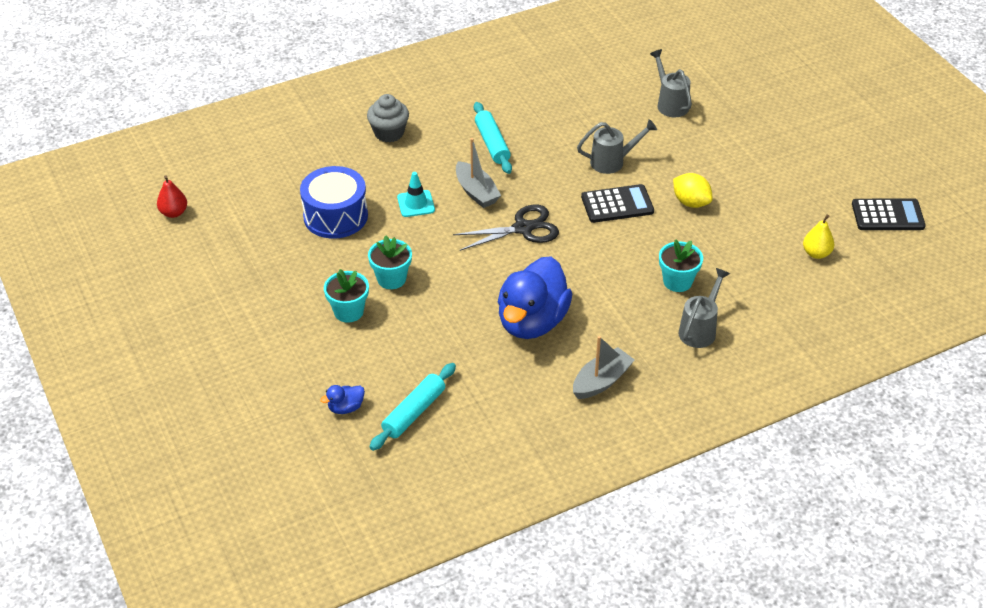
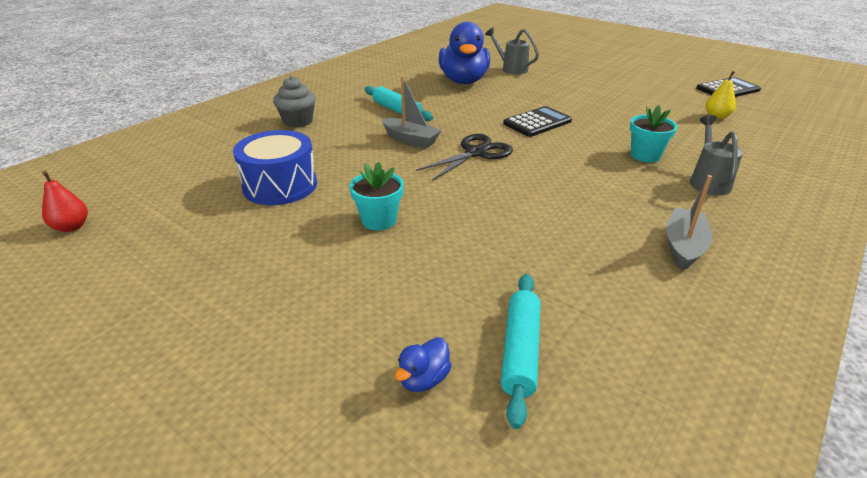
camera: 25 degrees left, 10 degrees down
turquoise flower pot [324,269,369,323] -> none
turquoise traffic cone [397,172,435,217] -> none
blue duck [498,256,572,339] -> blue duck moved to [439,22,490,84]
grey watering can [577,119,657,174] -> none
yellow lemon [673,173,713,208] -> none

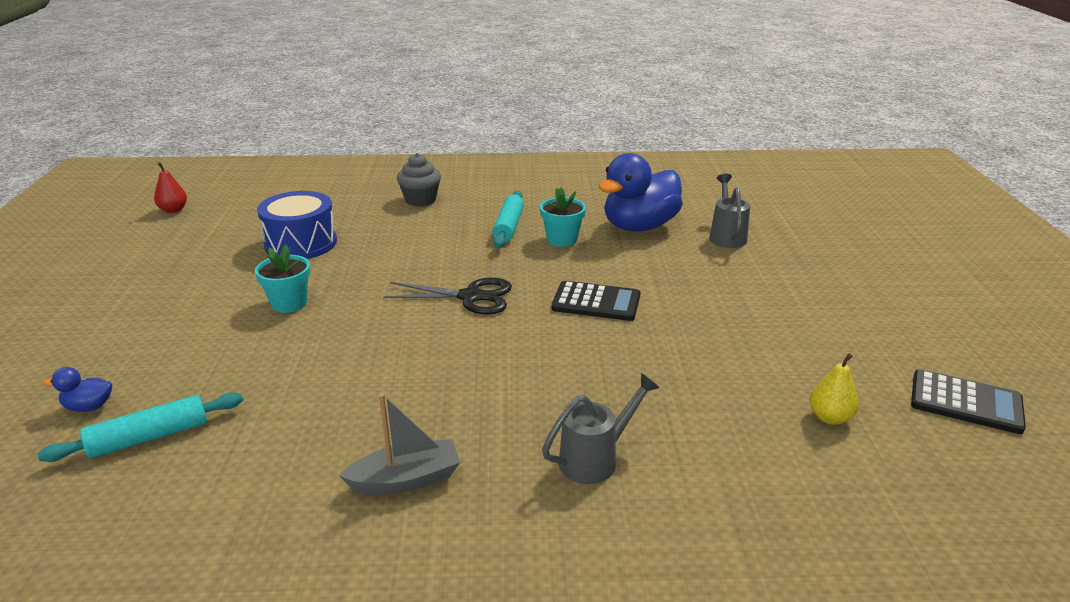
camera: 50 degrees right, 5 degrees down
grey boat [382,76,442,148] -> none
turquoise flower pot [630,105,677,162] -> turquoise flower pot moved to [540,188,586,247]

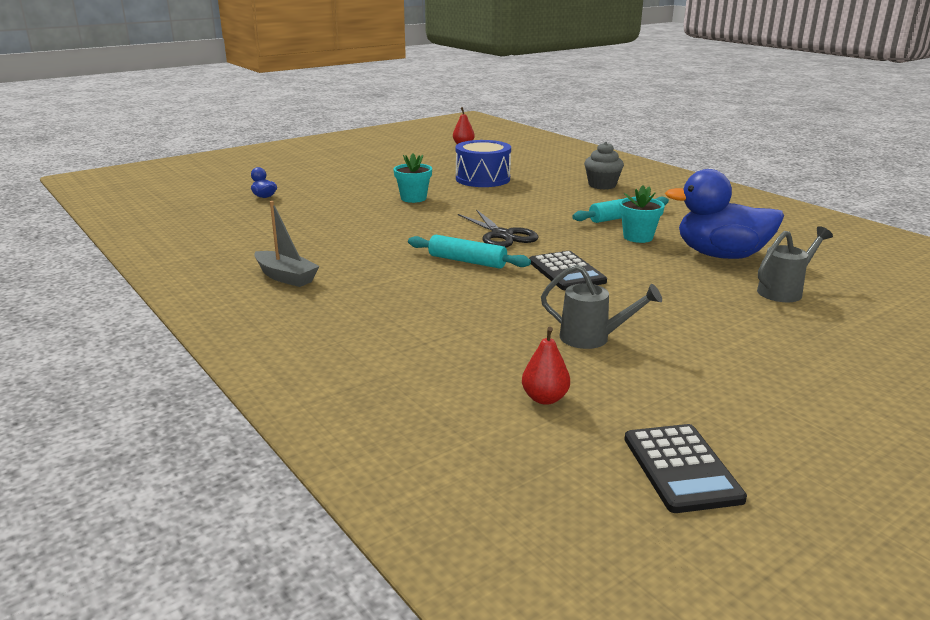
camera: 55 degrees right, 5 degrees down
turquoise rolling pin [38,392,243,462] -> turquoise rolling pin moved to [408,235,531,269]
grey watering can [542,373,660,484] -> grey watering can moved to [541,264,662,349]
yellow pear [809,353,859,425] -> red pear [522,327,570,405]

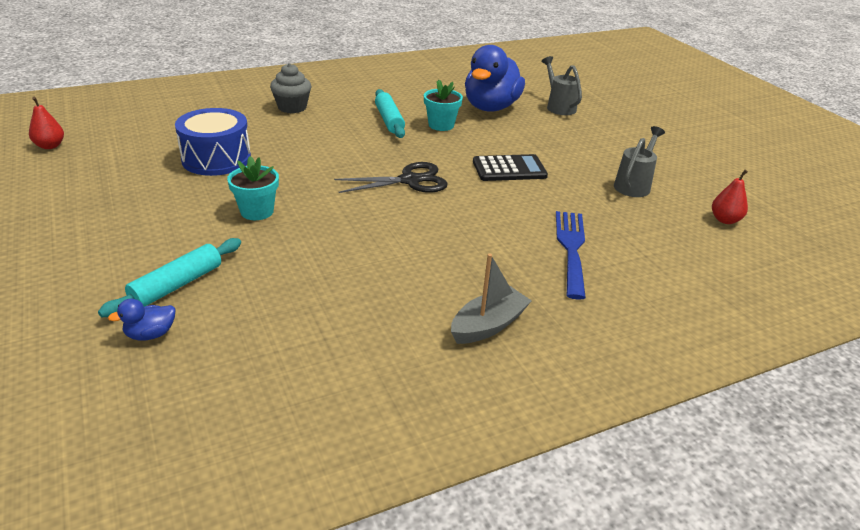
camera: 80 degrees left, 10 degrees up
turquoise rolling pin [408,235,531,269] -> turquoise rolling pin moved to [98,238,241,317]
black calculator [624,424,747,513] -> none
none -> blue fork [556,211,586,300]

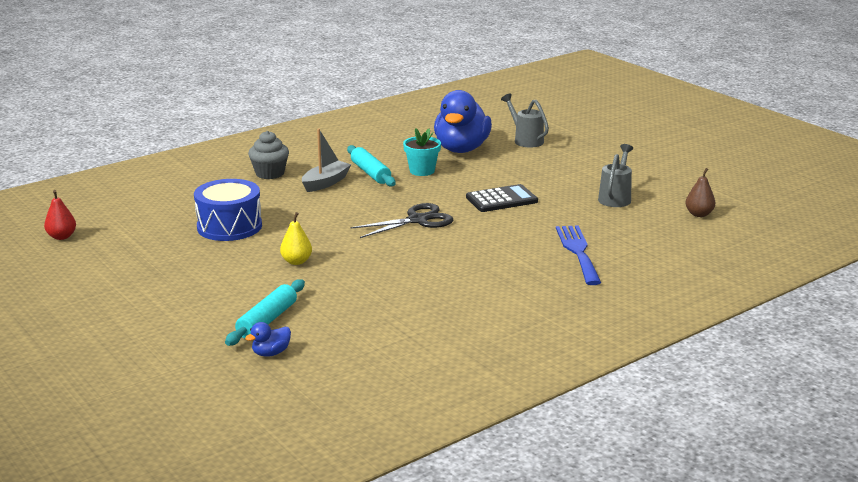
camera: 10 degrees left, 10 degrees down
turquoise flower pot [227,156,279,220] -> yellow pear [280,212,312,265]
grey boat [451,253,532,344] -> grey boat moved to [302,129,352,192]
red pear [712,170,748,224] -> brown pear [685,168,715,217]

